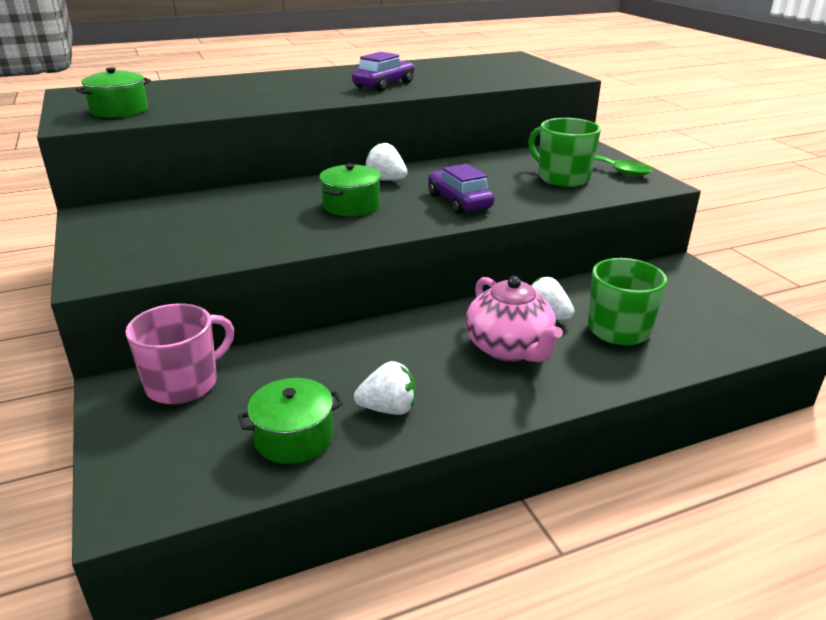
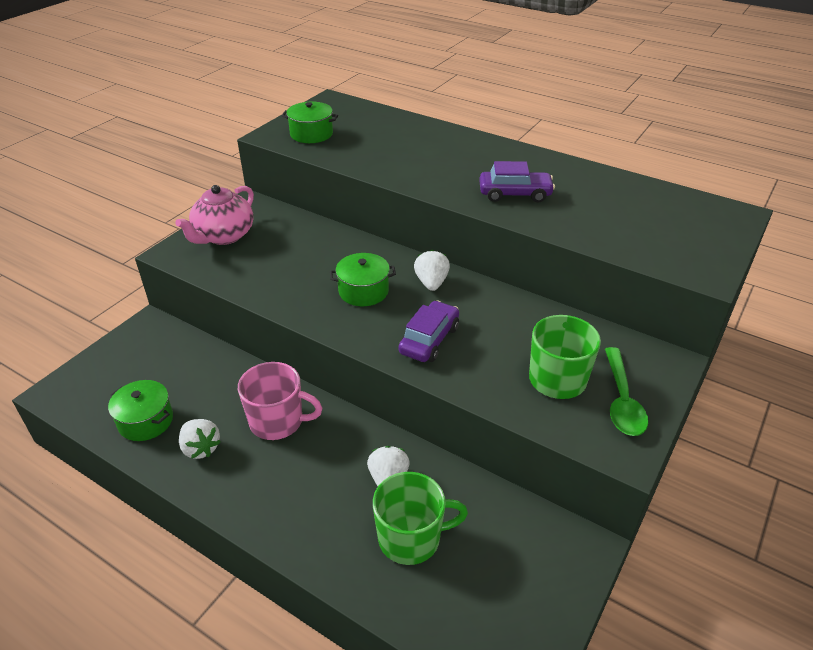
camera: 55 degrees right, 10 degrees up
pink mug [125,304,234,404] -> pink mug moved to [238,362,322,440]
pink teapot [465,276,563,362] -> pink teapot moved to [175,185,254,245]

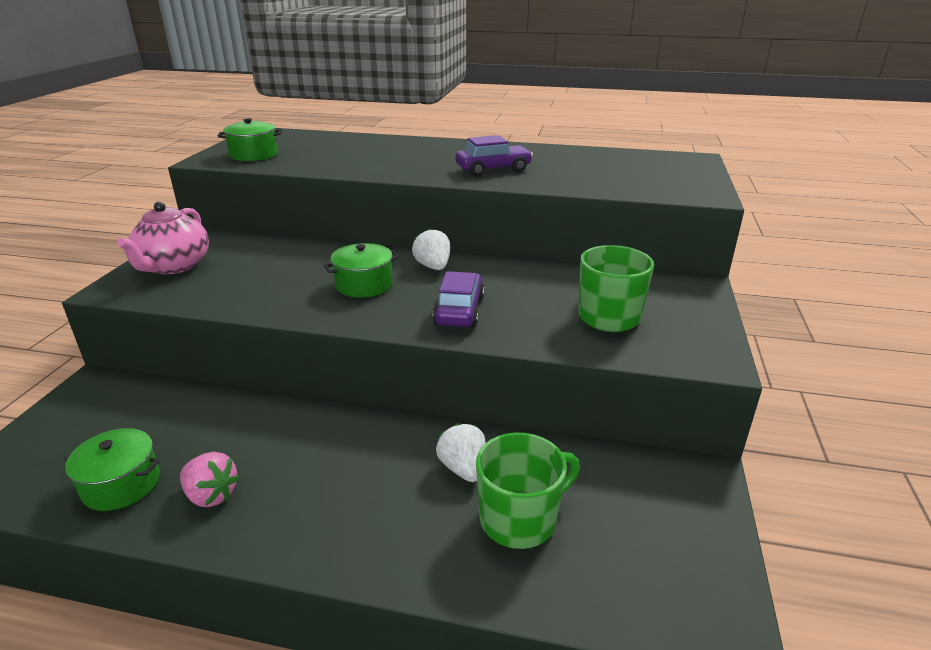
camera: 20 degrees left, 10 degrees down
white strawberry [179,419,221,459] -> pink strawberry [180,452,240,507]
pink mug [238,362,322,440] -> none
green spoon [605,347,648,436] -> none

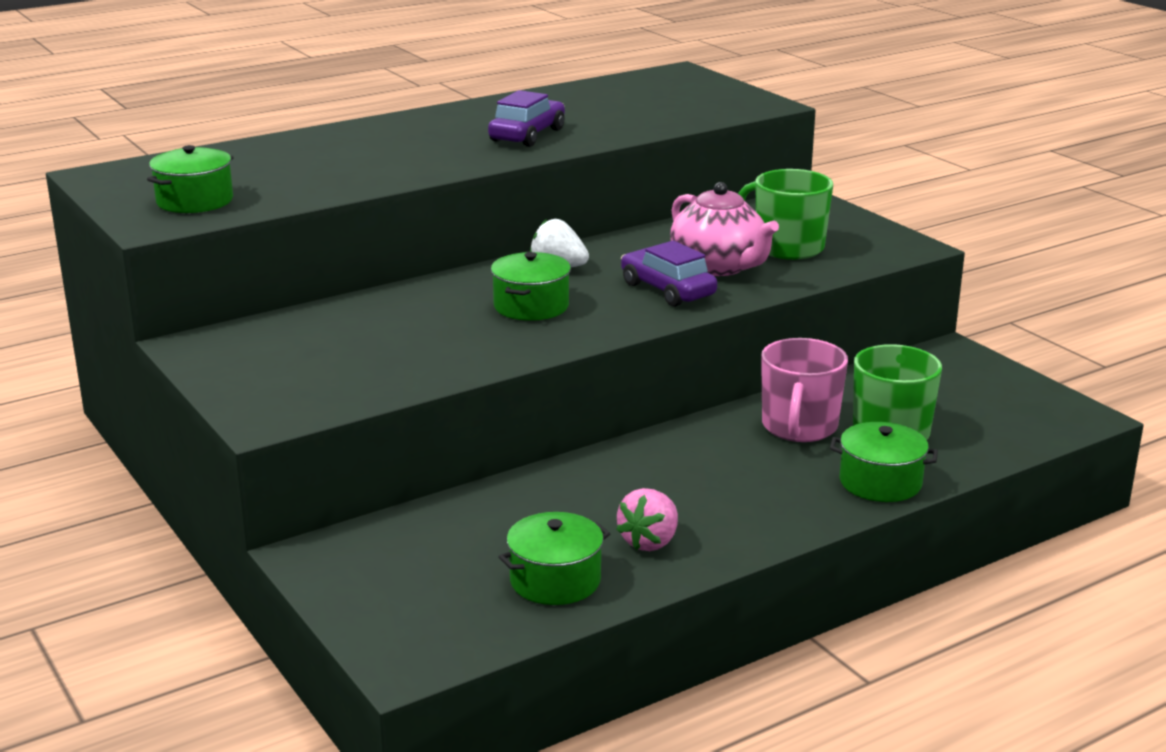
camera: 45 degrees left, 5 degrees down
pink teapot [117,201,209,274] -> pink teapot moved to [670,182,779,276]
pink strawberry [180,452,240,507] -> pink strawberry turned 135 degrees clockwise [616,488,678,551]
white strawberry [436,423,485,482] -> pink mug [761,338,848,442]
none -> green pot [830,422,938,502]

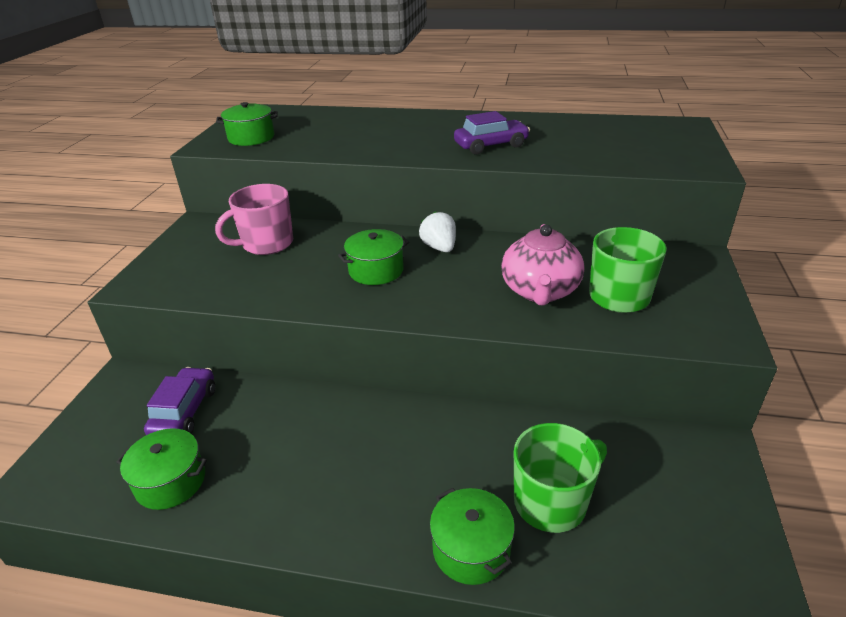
camera: 45 degrees right, 10 degrees up
pink strawberry [616,488,678,551] -> none
purple car [621,240,717,307] -> purple car moved to [144,367,215,435]
pink mug [761,338,848,442] -> pink mug moved to [215,184,293,255]

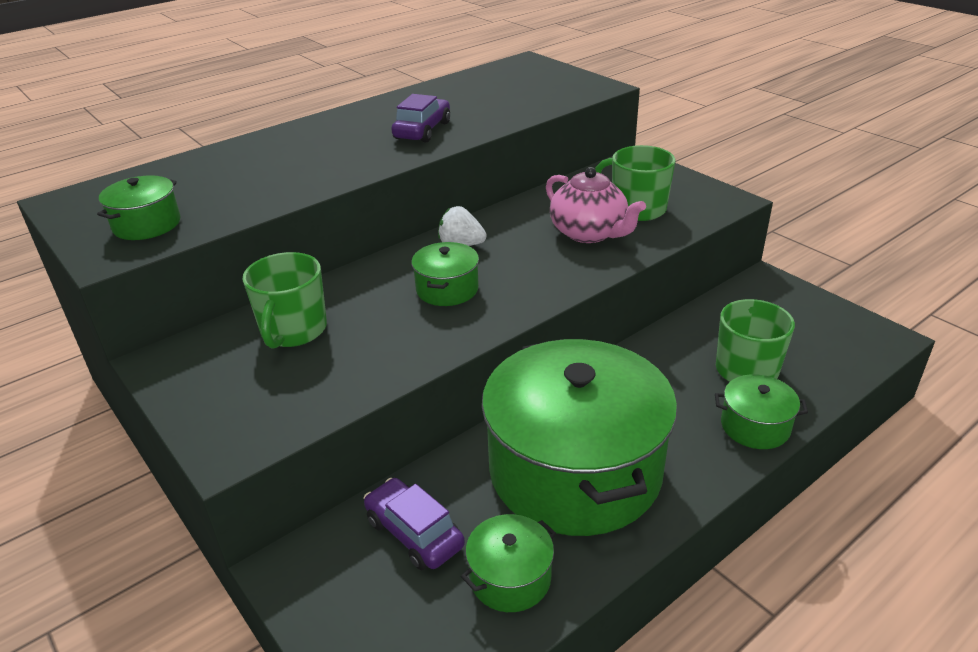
camera: 50 degrees left, 0 degrees up
pink mug [215,184,293,255] -> green mug [243,252,327,349]
none -> green pot [482,339,677,536]

